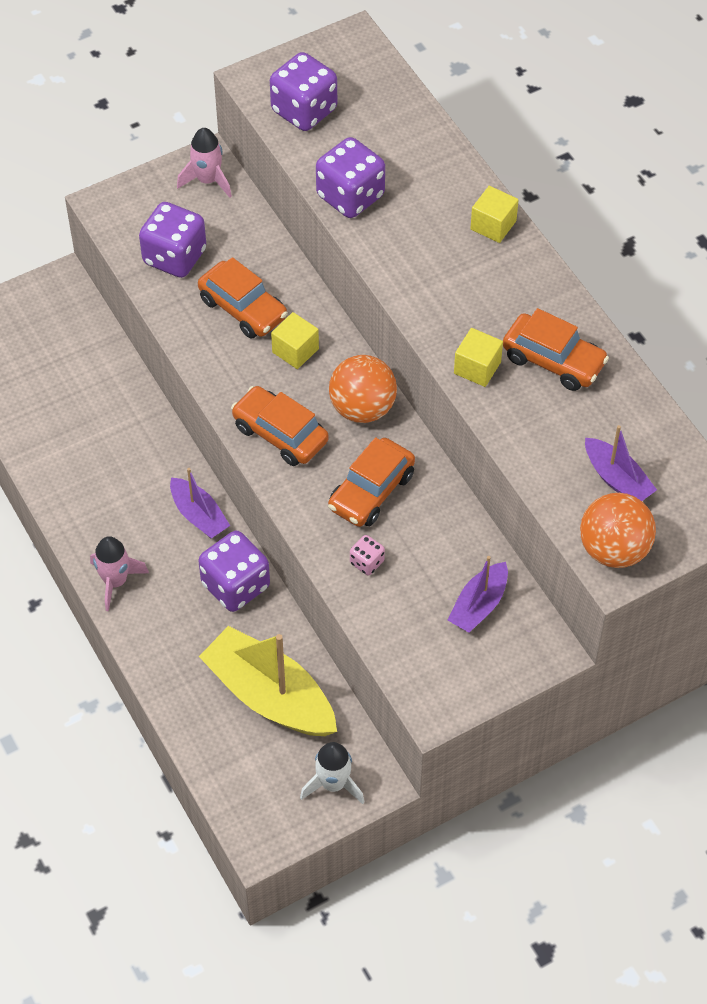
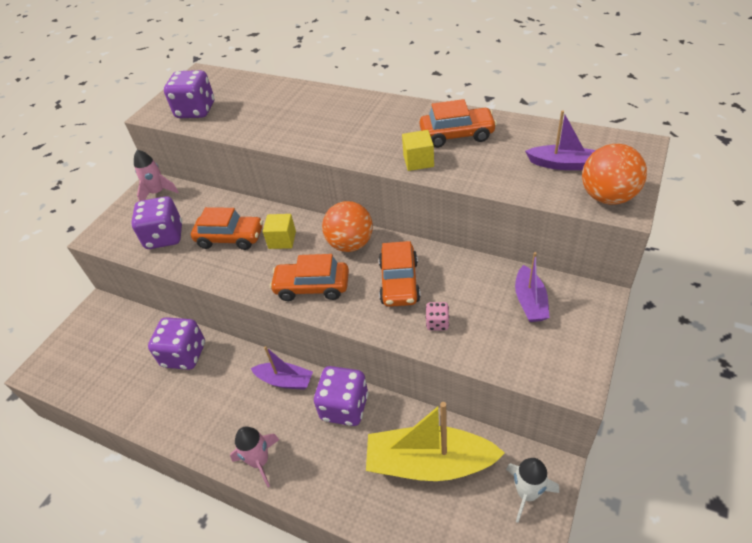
camera: 30 degrees left, 10 degrees down
purple dice [316,137,385,218] -> purple dice moved to [148,317,205,370]
yellow cube [470,186,518,243] -> none

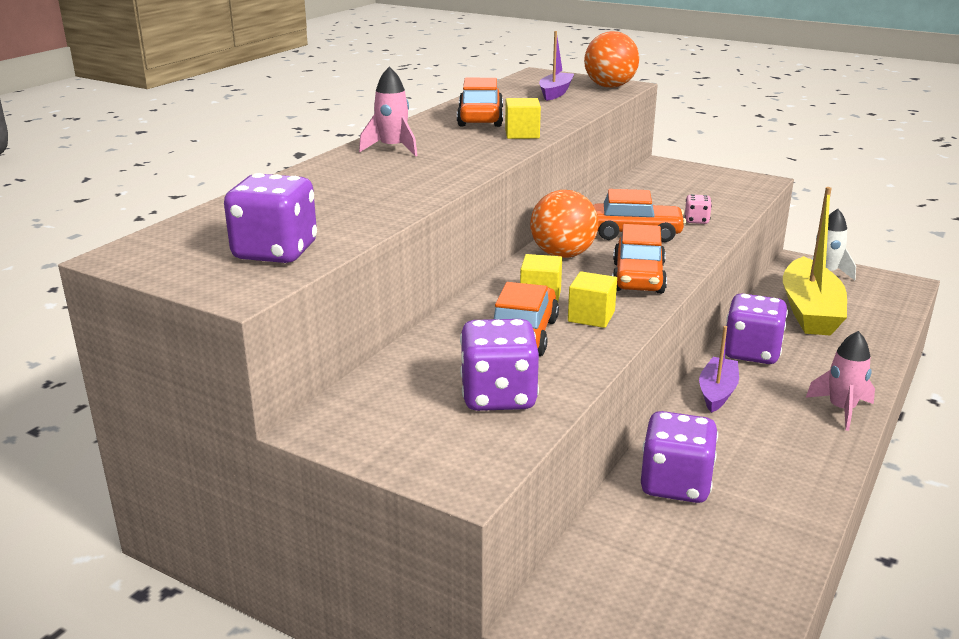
camera: 90 degrees left, 20 degrees down
pink rocket [134,150,179,201] -> pink rocket moved to [359,67,417,156]
purple boat [515,252,550,322] -> none
none -> yellow cube [568,271,617,328]

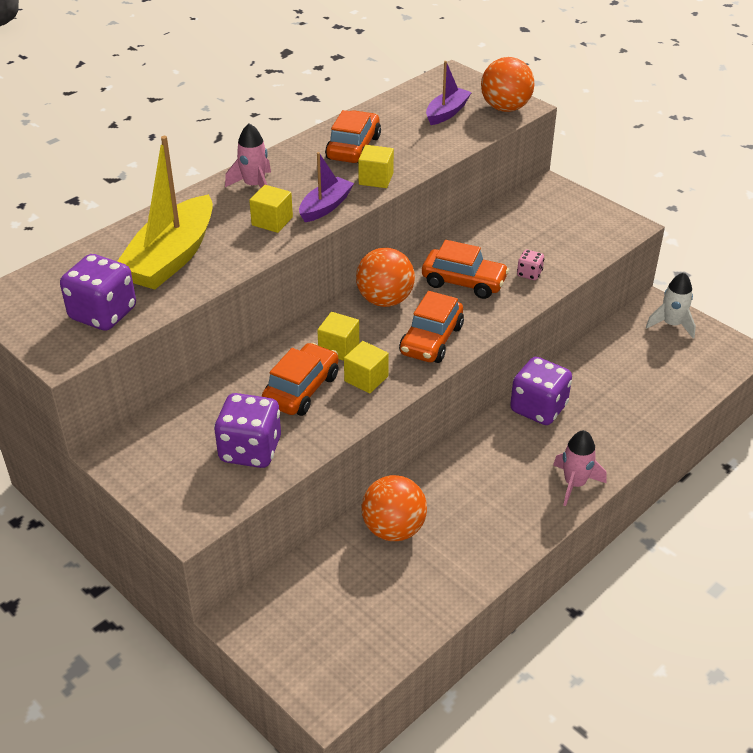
camera: 15 degrees right, 15 degrees up
purple dice [641,411,718,503] -> orange ball [362,475,427,541]
purple boat [699,326,739,413] -> purple boat moved to [299,152,354,222]
yellow boat [783,187,847,336] -> yellow boat moved to [117,136,213,290]
none -> yellow cube [249,185,293,233]

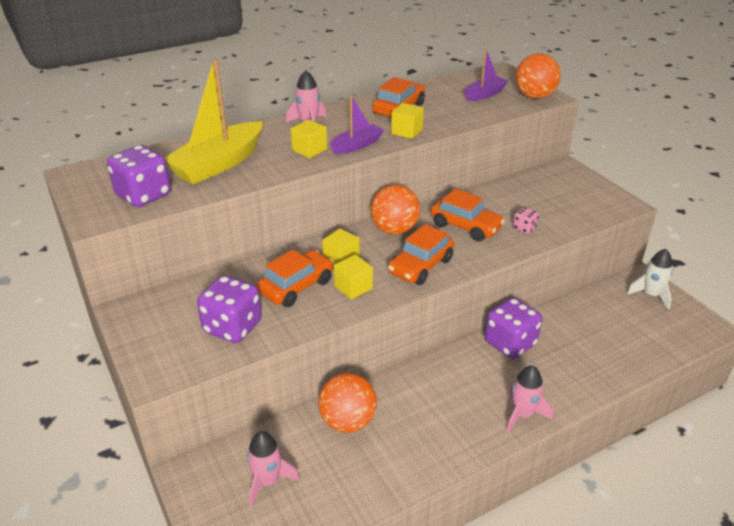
camera: 15 degrees right, 5 degrees down
none -> pink rocket [247,431,300,507]

